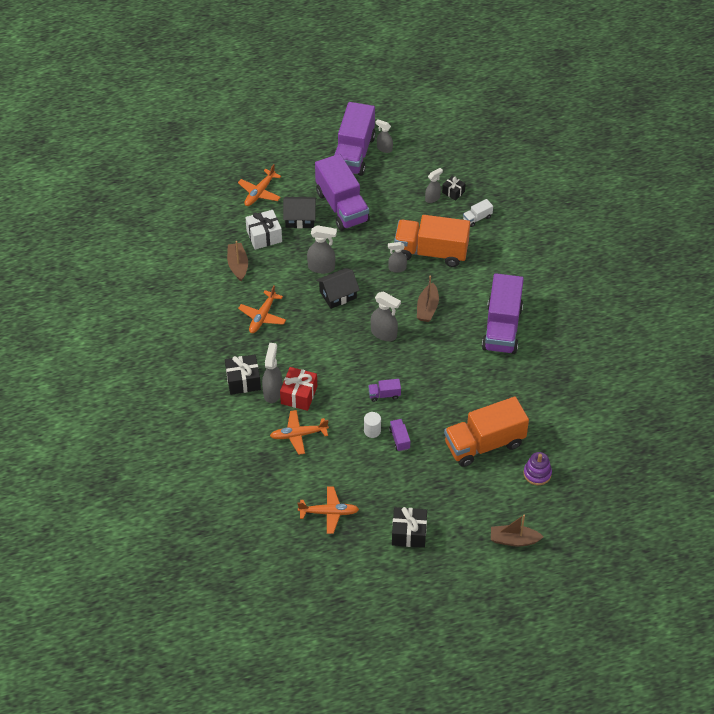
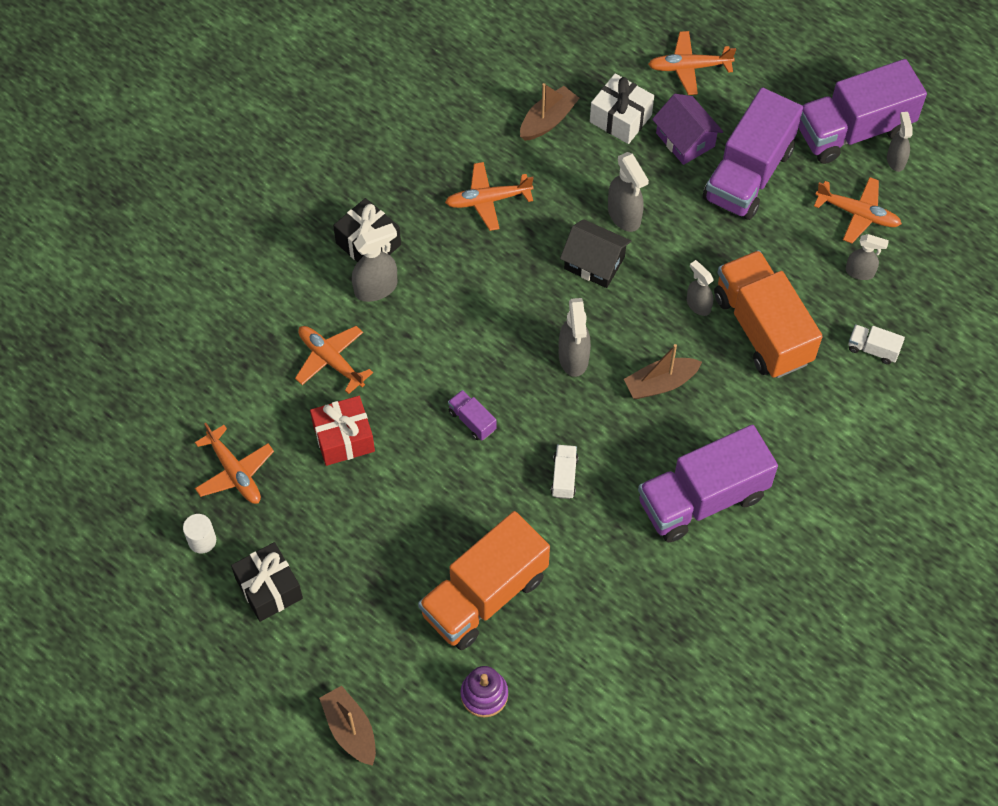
camera: 55 degrees right, 10 degrees up
red gift [280,367,317,411] -> red gift moved to [310,396,375,466]
black house [283,197,316,228] -> purple house [652,94,723,165]
white cylinder [364,412,381,438] -> white cylinder moved to [183,514,216,554]
purple truck [389,419,410,451] -> none
black gift [442,176,466,201] -> none
orange truck [444,397,529,467] -> orange truck turned 75 degrees counterclockwise [418,511,550,650]
none -> white truck [551,445,578,499]
none -> orange plane [814,177,902,243]

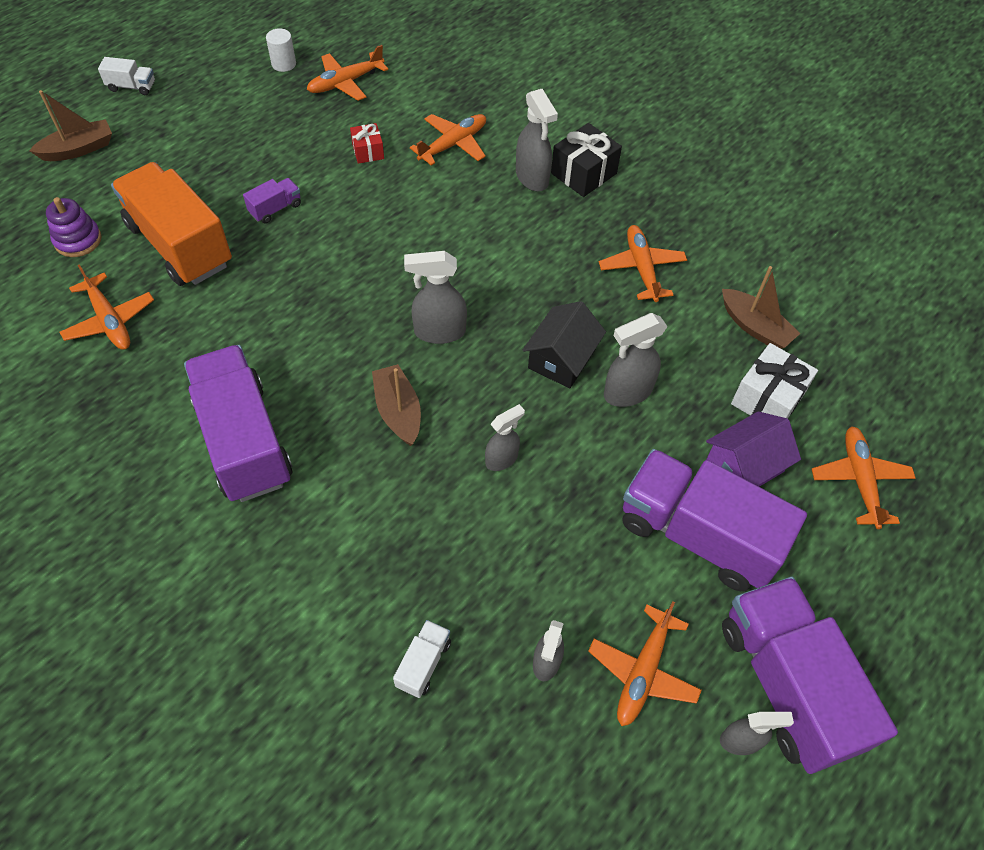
camera: 90 degrees right, 5 degrees down
black gift [231,542,303,622] -> none
red gift [310,396,375,466] -> red gift [350,123,384,164], size x0.60
purple truck [448,390,497,441] -> purple truck moved to [243,178,301,224]
white truck [551,445,578,499] -> white truck moved to [98,57,155,95]
orange truck [714,250,823,378] -> none
none -> orange plane [59,264,154,350]

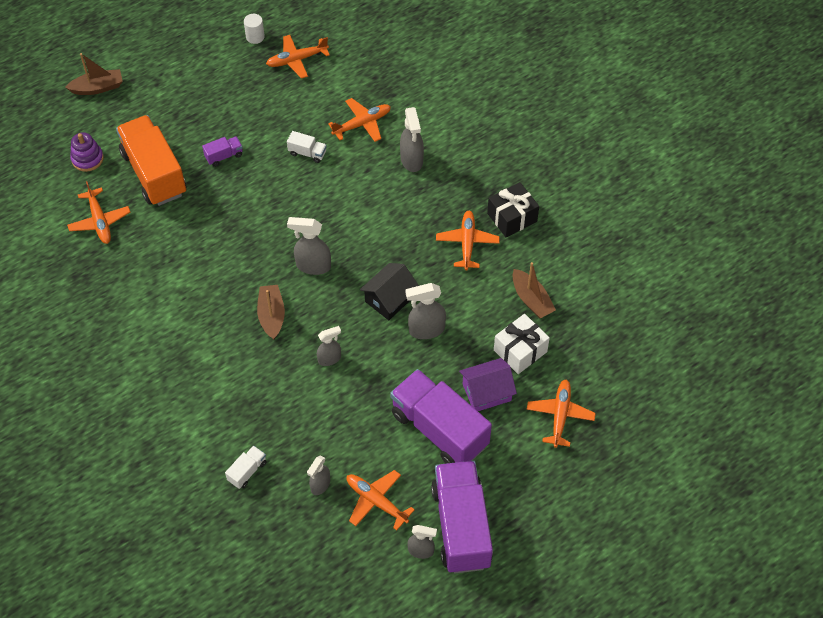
camera: 15 degrees right, 0 degrees up
white truck [98,57,155,95] -> white truck moved to [287,131,327,163]
purple truck [184,345,293,502] -> none
red gift [350,123,384,164] -> none
black gift [551,123,622,197] -> black gift moved to [487,182,539,238]
orange plane [588,601,702,726] -> orange plane turned 90 degrees clockwise [347,470,415,531]

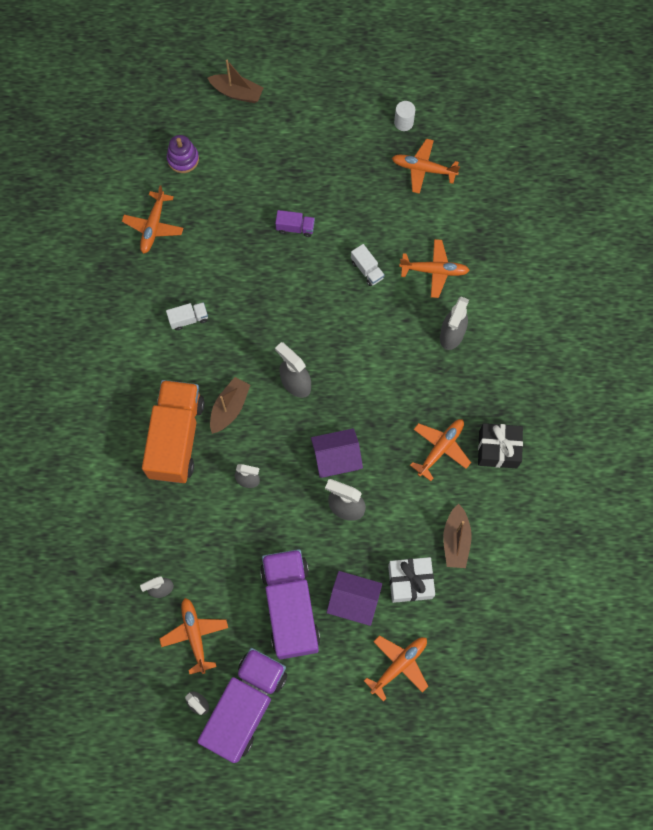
camera: 35 degrees right, 15 degrees up
orange truck [116,115,187,206] -> orange truck moved to [142,380,205,483]
white truck [225,446,267,489] -> white truck moved to [166,302,208,331]
black house [360,263,419,320] -> purple house [311,428,363,478]

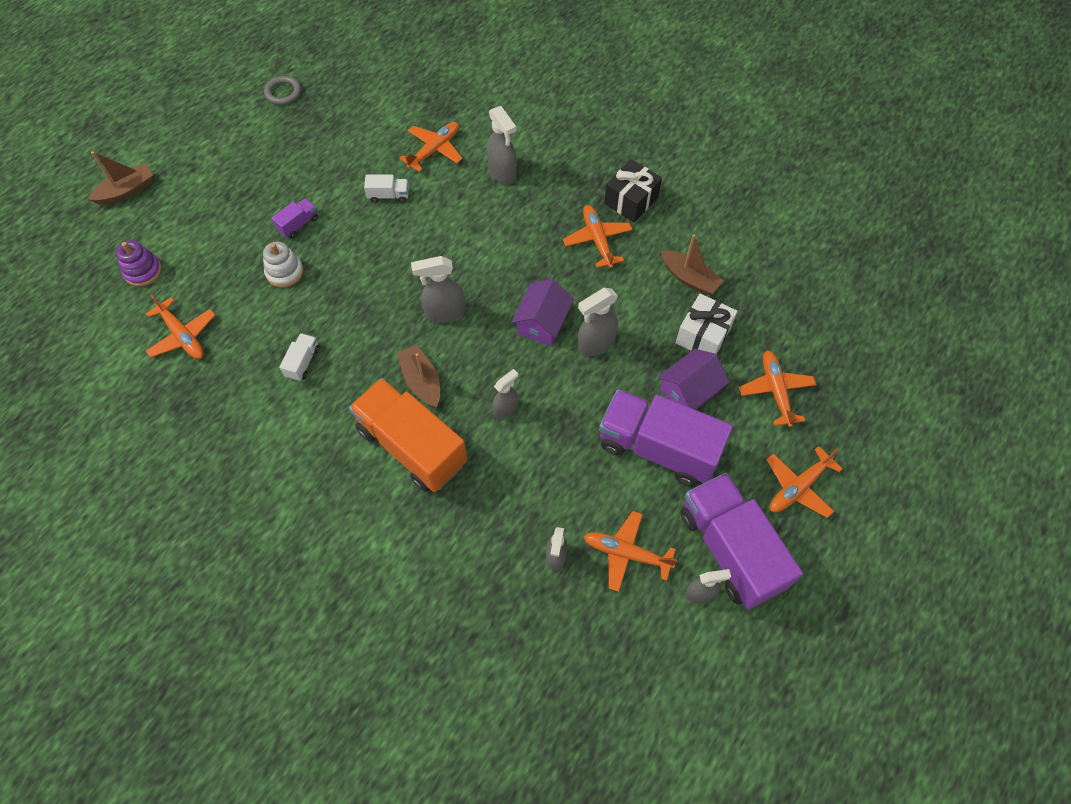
camera: 55 degrees left, 10 degrees down
orange plane [392,139,460,194] -> orange plane moved to [767,446,843,518]
white cylinder [394,101,415,131] -> grey ring [264,76,301,105]
none -> white stacking toy [263,241,303,288]

